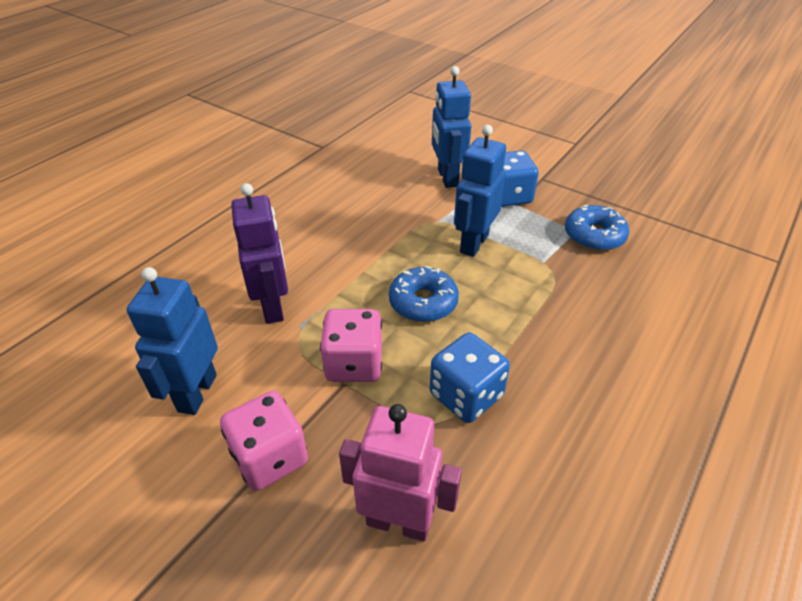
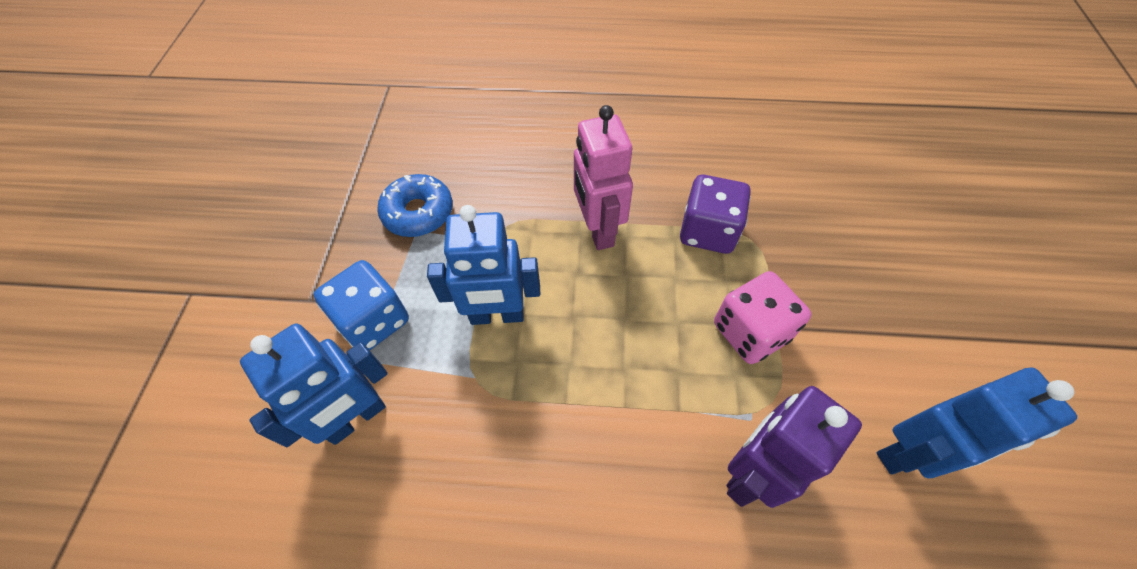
camera: 120 degrees left, 15 degrees up
pink dice [220,391,308,491] -> none
pink robot [339,404,462,542] -> pink robot moved to [574,105,633,250]
blue donut [389,266,459,322] -> none
blue dice [430,333,510,423] -> purple dice [680,175,751,254]

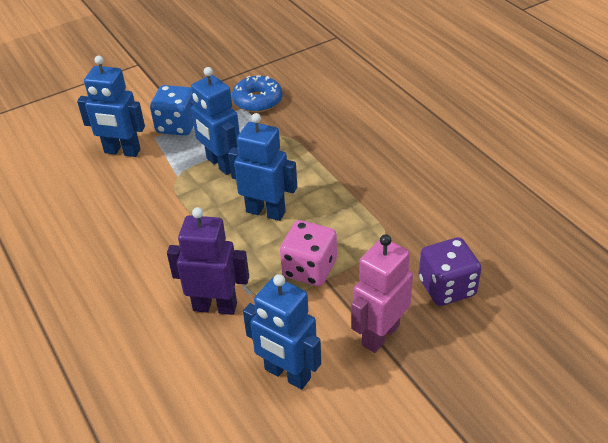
camera: 55 degrees right, 15 degrees down
pink robot [574,105,633,250] -> pink robot moved to [351,234,413,353]
purple dice [680,175,751,254] -> purple dice moved to [419,237,482,306]
none -> blue robot [228,113,297,221]

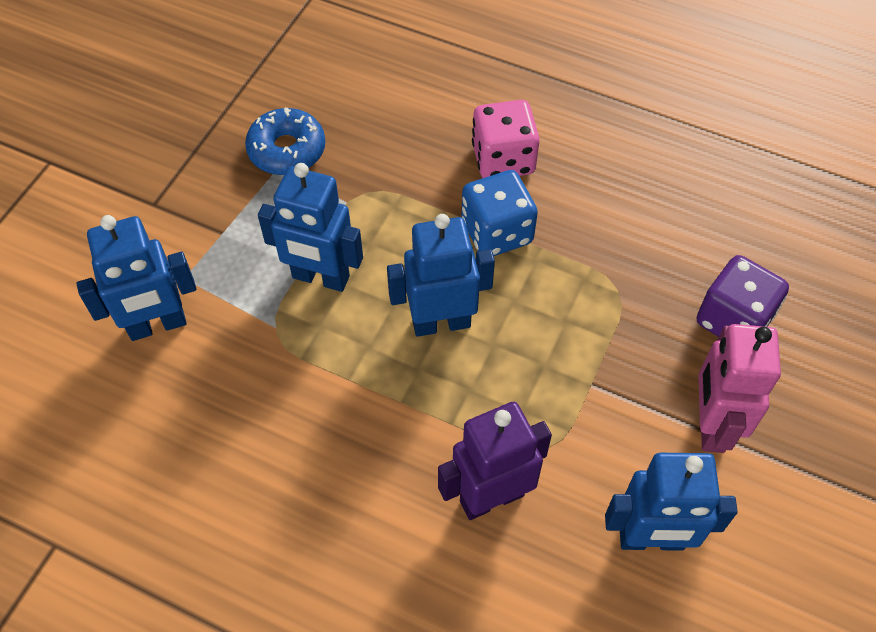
camera: 35 degrees left, 15 degrees up
blue dice [150,85,194,136] -> blue dice moved to [461,170,538,256]
pink dice [280,220,337,286] -> pink dice moved to [472,100,540,178]

